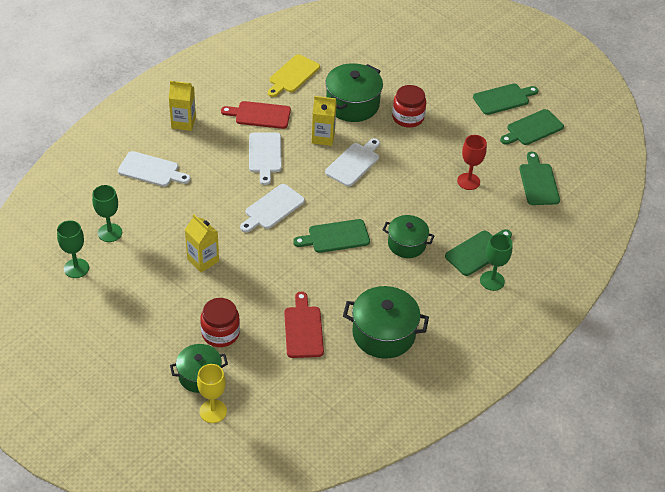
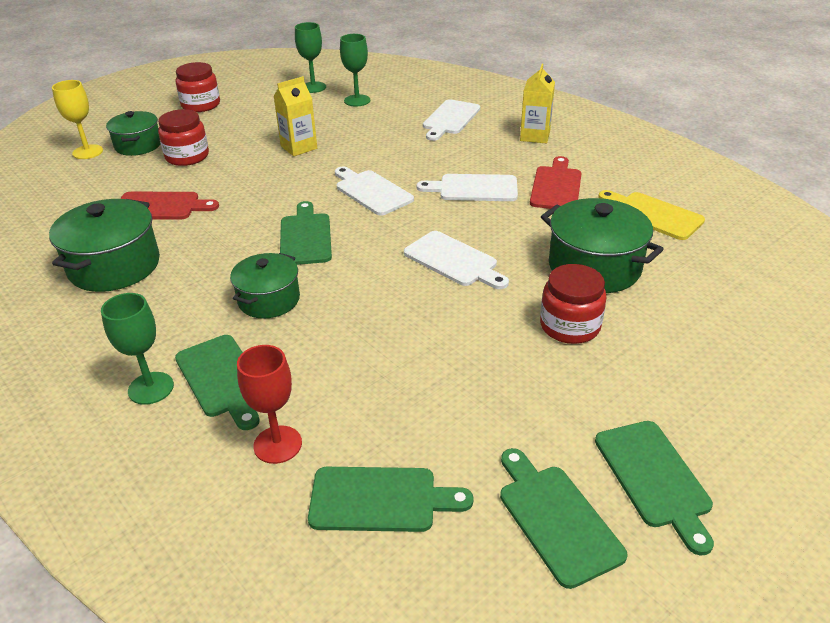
camera: 100 degrees right, 10 degrees down
yellow carton [312,96,337,146] -> none
red goblet [457,135,487,190] -> red goblet moved to [237,345,302,464]
none -> red jar [176,62,220,112]

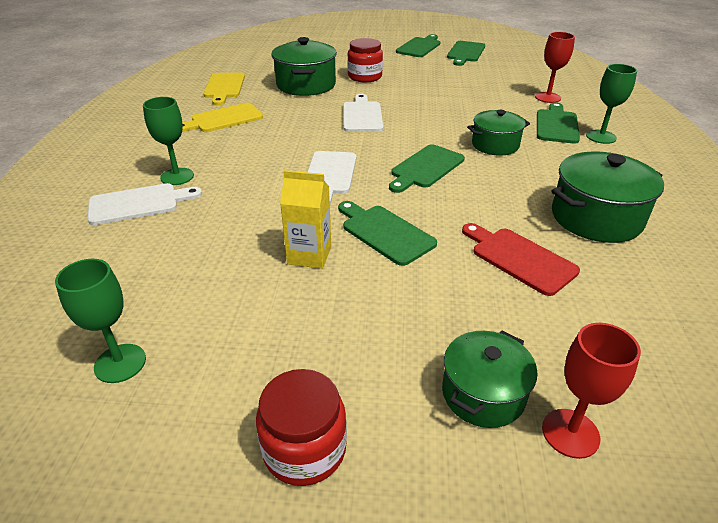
camera: 135 degrees left, 0 degrees up
yellow goblet [52,80,103,159] -> red goblet [542,323,641,459]
red jar [158,109,209,166] -> none
green cutting board [308,467,474,532] -> green cutting board moved to [338,201,437,266]
green goblet [340,34,370,107] -> green goblet moved to [143,97,194,185]
white cutting board [417,174,518,201] -> none
yellow carton [520,64,555,143] -> none
red cutting board [530,156,582,209] -> yellow cutting board [182,103,263,132]

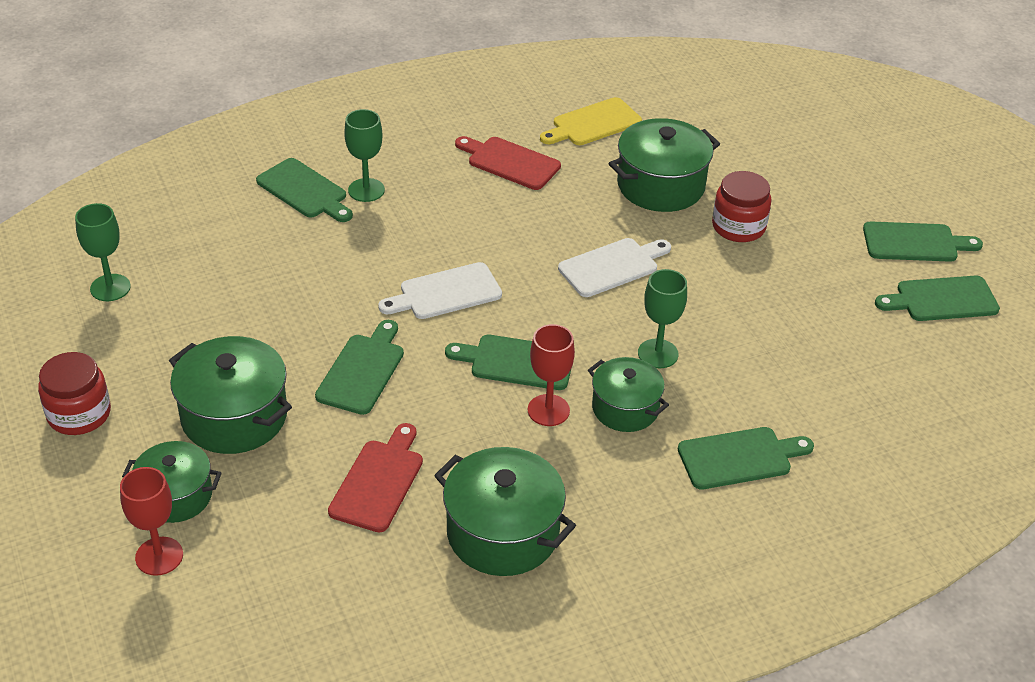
camera: 60 degrees right, 5 degrees up
white cutting board [88,183,202,225] -> green cutting board [256,158,353,222]
yellow cutting board [182,103,263,132] -> red cutting board [455,136,561,190]
yellow carton [280,170,331,269] -> none
red goblet [535,32,575,103] -> red goblet moved to [528,324,575,426]
green goblet [586,64,637,144] -> green goblet moved to [638,269,687,368]
none -> green pot [169,336,292,454]

